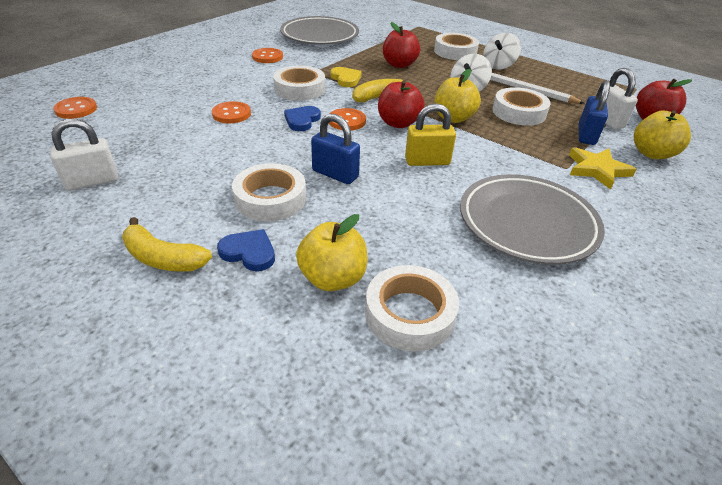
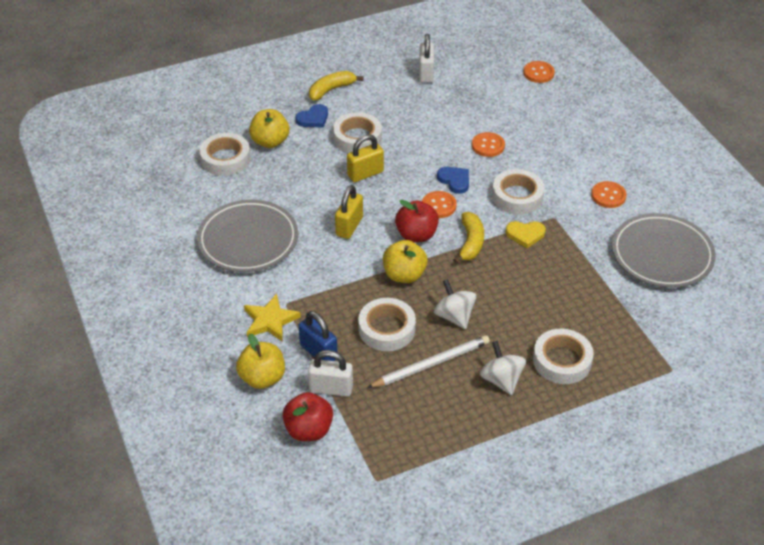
camera: 120 degrees right, 5 degrees up
blue padlock [311,113,360,184] -> yellow padlock [347,134,384,182]
red apple [383,22,420,68] -> none

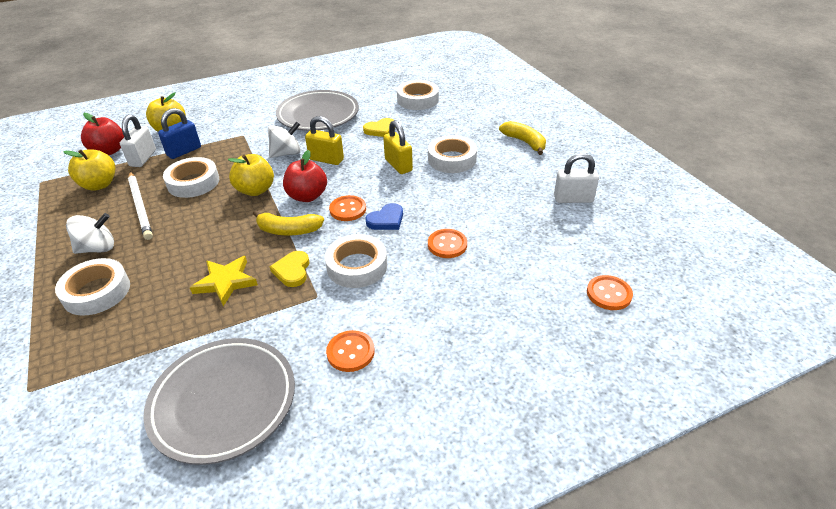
camera: 90 degrees right, 5 degrees down
yellow star [244,294,301,342] -> yellow star moved to [190,256,258,306]
yellow apple [249,109,289,148] -> yellow apple moved to [63,149,115,191]
blue heart [296,104,328,128] -> none
white spinning top [434,279,477,329] -> white spinning top moved to [268,122,301,158]
none -> yellow heart [363,118,396,137]

